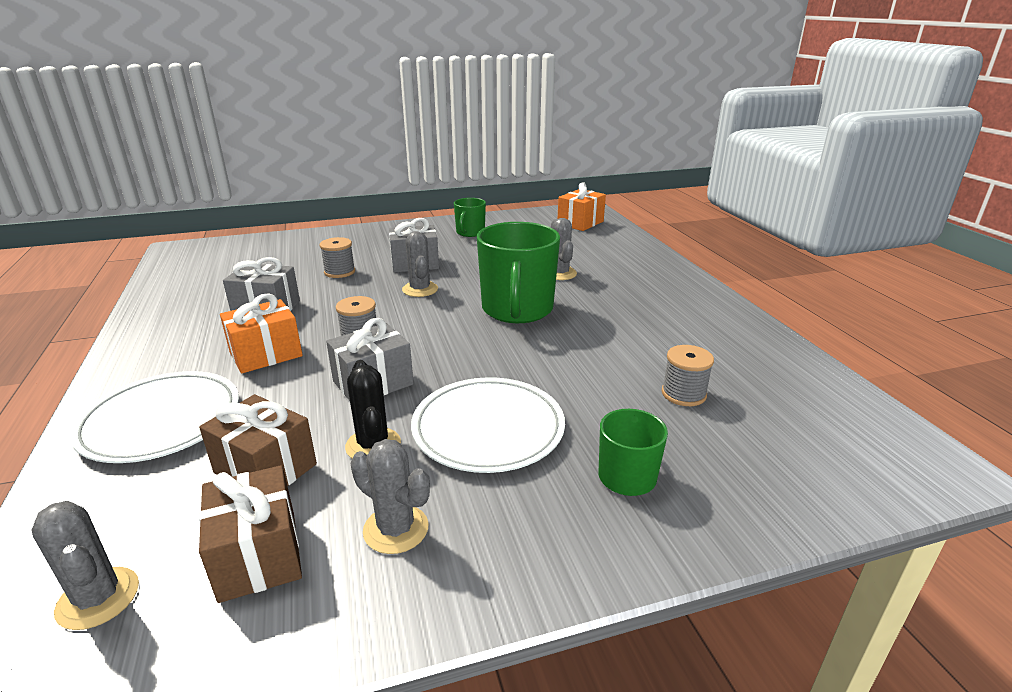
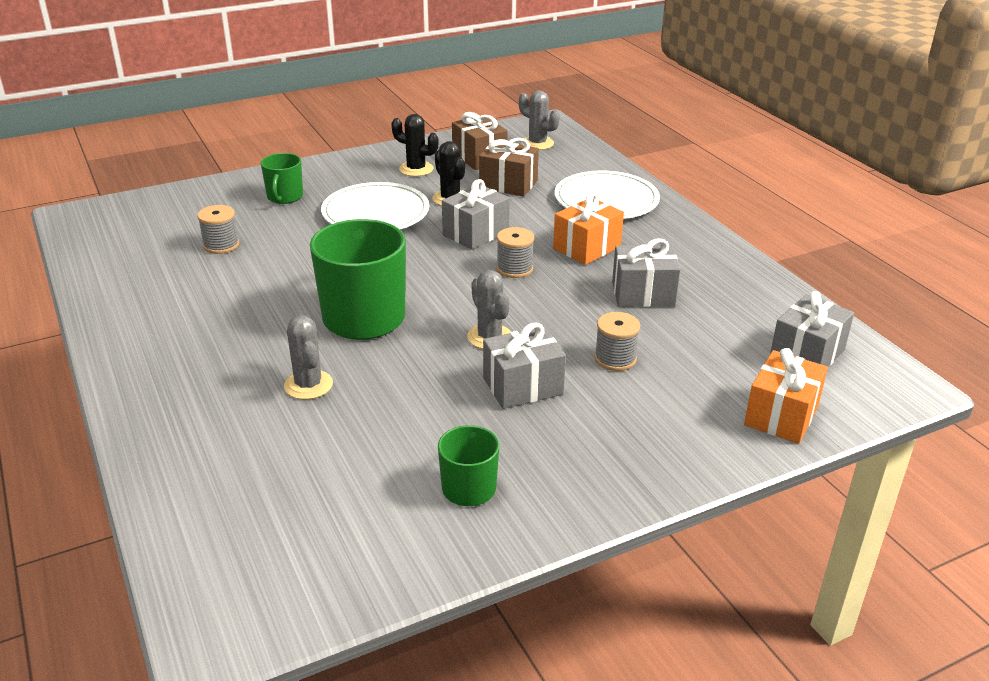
camera: 170 degrees right, 5 degrees up
grey cactus [350,439,430,554] -> black cactus [391,114,438,176]
orange gift [558,182,606,231] -> orange gift moved to [744,348,828,444]
none -> grey gift [770,291,854,367]

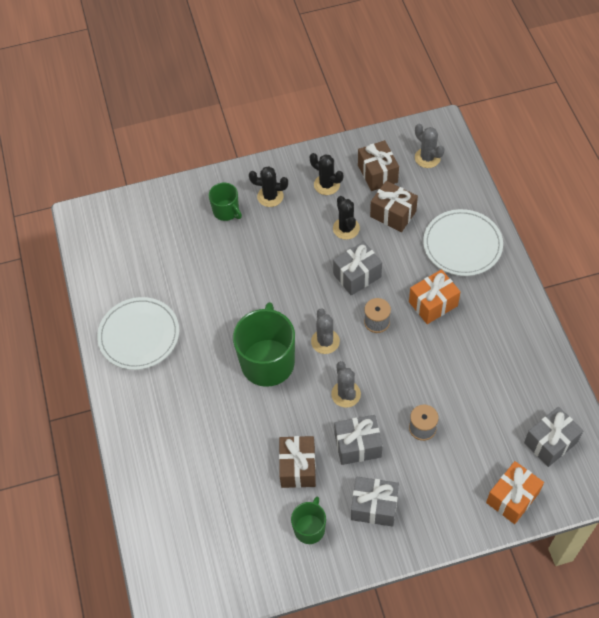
camera: 15 degrees right, 25 degrees up
grey spool [197,205,239,254] -> none
green mug [261,153,303,204] -> green mug turned 60 degrees counterclockwise [209,183,242,221]
grey cactus [284,315,333,400] -> grey cactus moved to [311,308,340,354]
white plate [321,182,429,229] -> white plate moved to [97,297,179,370]
grey gift [612,238,680,307] -> grey gift moved to [351,477,399,527]
none -> black cactus [249,166,288,207]
none -> brown gift [279,436,316,488]

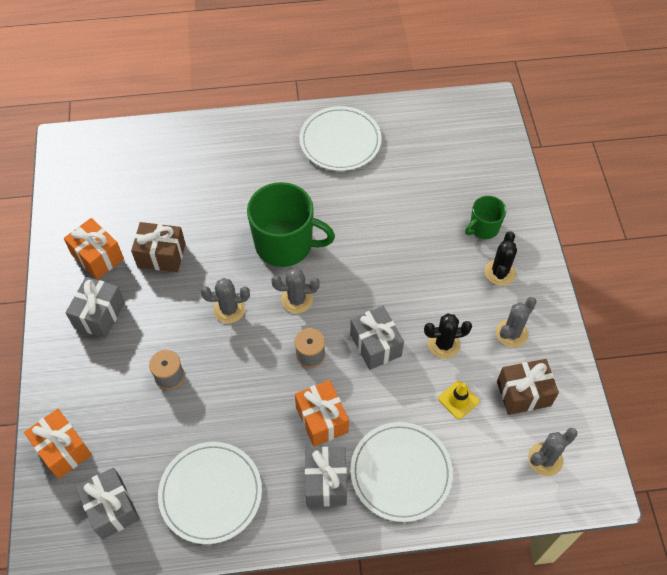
camera: 95 degrees right, 0 degrees up
green mug [291,497,326,544] -> orange gift [64,218,124,279]
black cactus [310,153,343,195] -> grey cactus [496,297,537,348]
grey gift [334,415,383,465] -> grey gift moved to [305,447,347,507]
brown gift [370,181,418,232] -> yellow traffic cone [438,381,479,419]
none -> white plate [158,442,262,544]

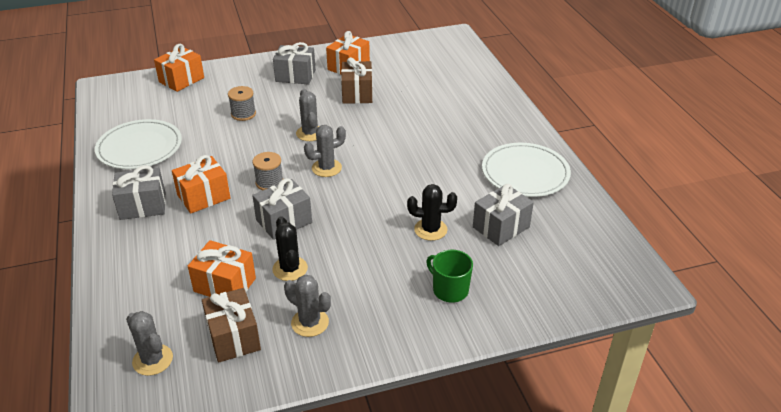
camera: 80 degrees right, 20 degrees down
grey gift [76,467,140,539] -> grey gift moved to [473,184,534,246]
green mug [247,182,335,267] -> none
grey cactus [271,268,320,314] -> grey cactus turned 75 degrees clockwise [304,125,346,177]
white plate [350,422,453,522] -> none
yellow traffic cone [438,381,479,419] -> orange gift [188,240,256,297]
black cactus [485,231,517,286] -> black cactus moved to [407,184,457,241]

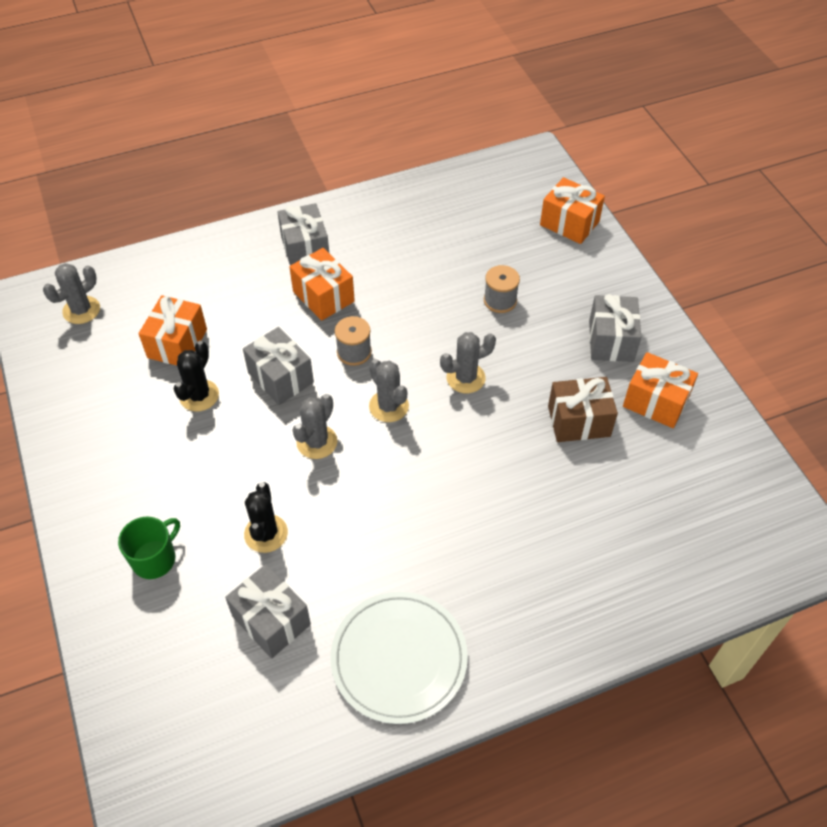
camera: 85 degrees right, 15 degrees up
white plate [95,119,182,169] -> none
brown gift [202,288,261,363] -> none
black cactus [272,216,308,281] -> black cactus turned 45 degrees counterclockwise [174,341,219,411]
grey cactus [284,275,331,337] -> grey cactus moved to [293,394,337,459]

